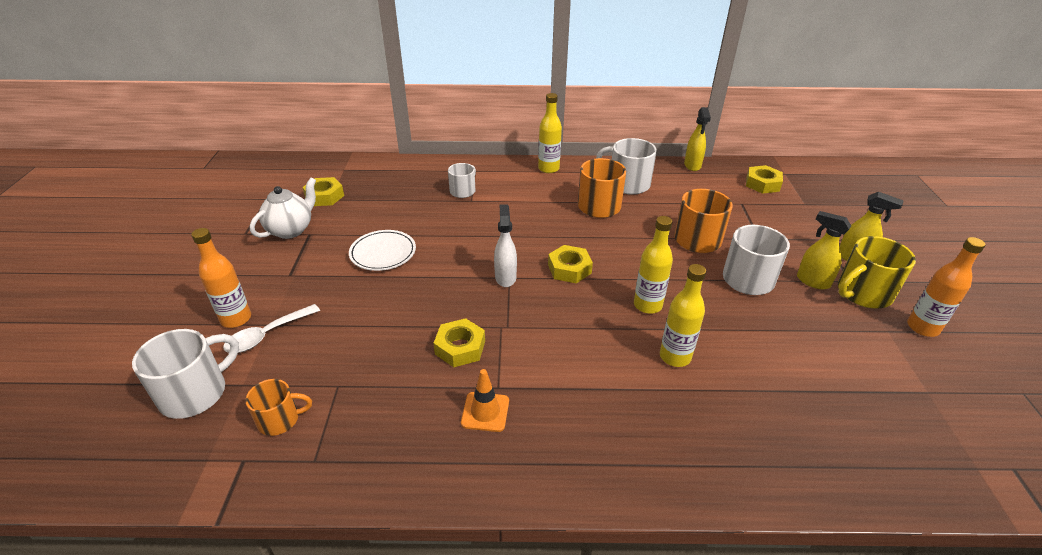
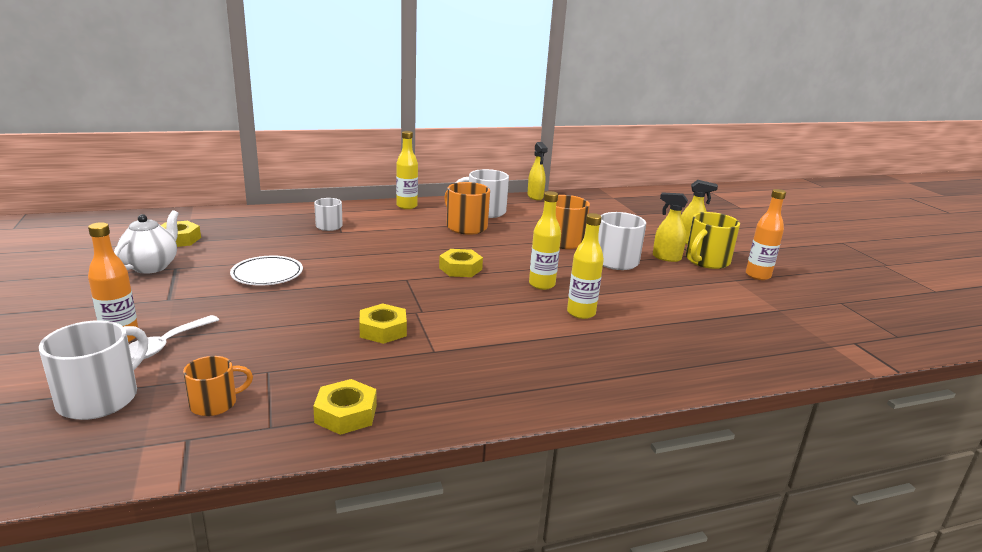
camera: 20 degrees left, 15 degrees down
orange traffic cone [461,369,509,432] -> none
white spray bottle [494,204,517,287] -> none
yellow nut [746,165,783,194] -> yellow nut moved to [313,379,377,435]

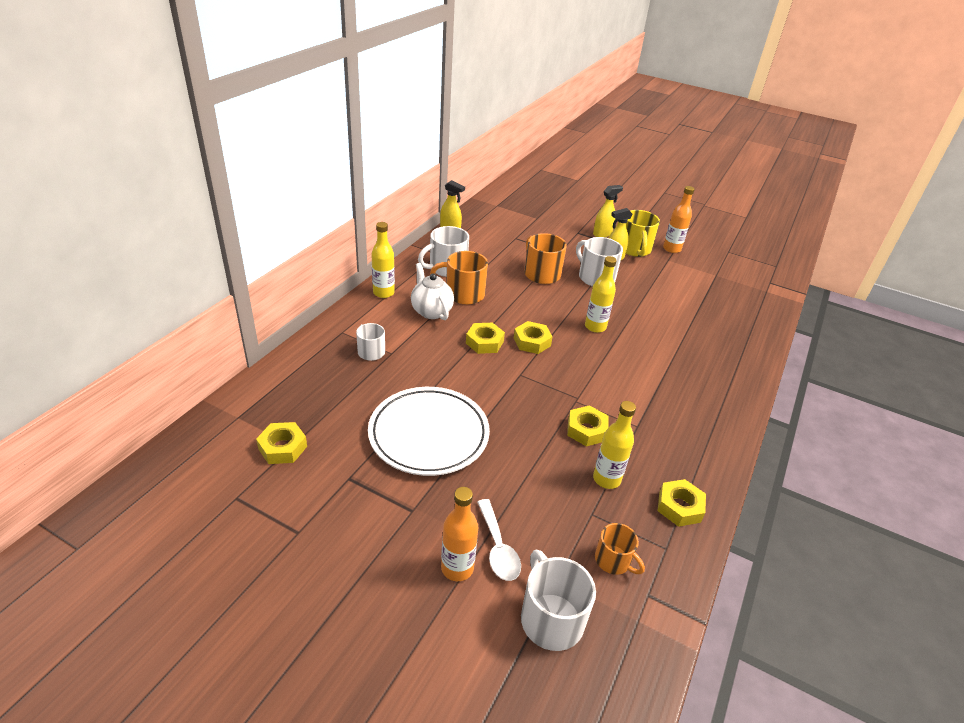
camera: 45 degrees left, 15 degrees up
white teapot [114,210,179,274] -> white teapot moved to [411,263,454,320]
orange mug [183,356,253,416] -> orange mug turned 120 degrees clockwise [595,523,645,575]
white plate [230,255,303,286] -> white plate [368,387,490,476], size x1.75
yellow bottle [567,213,604,319] -> yellow bottle moved to [593,401,636,489]
none -> yellow nut [466,323,505,354]

